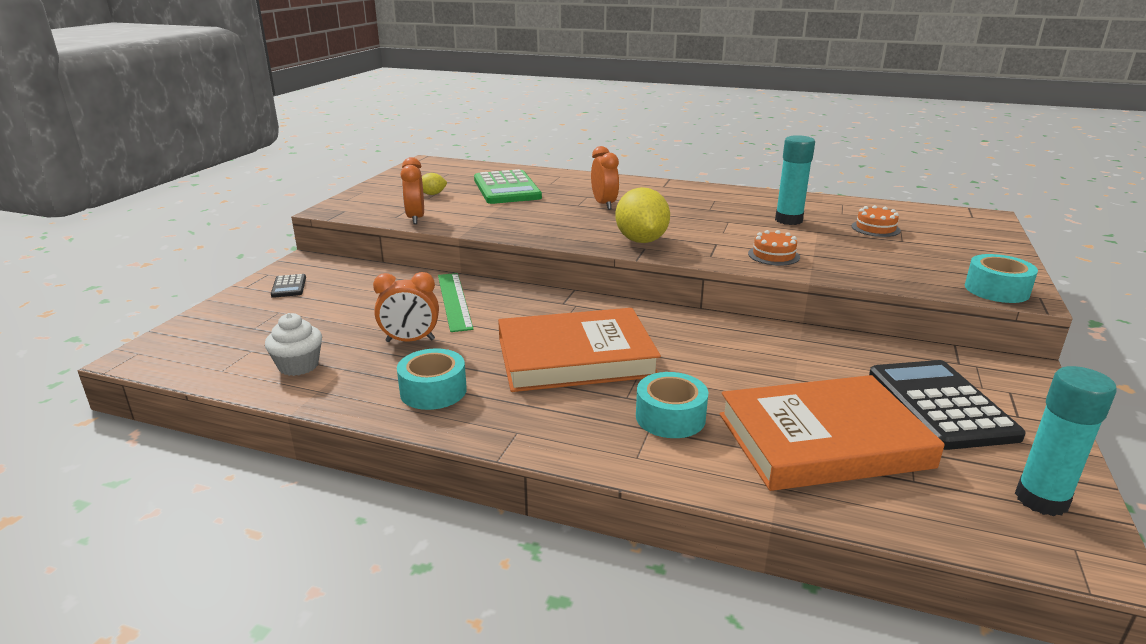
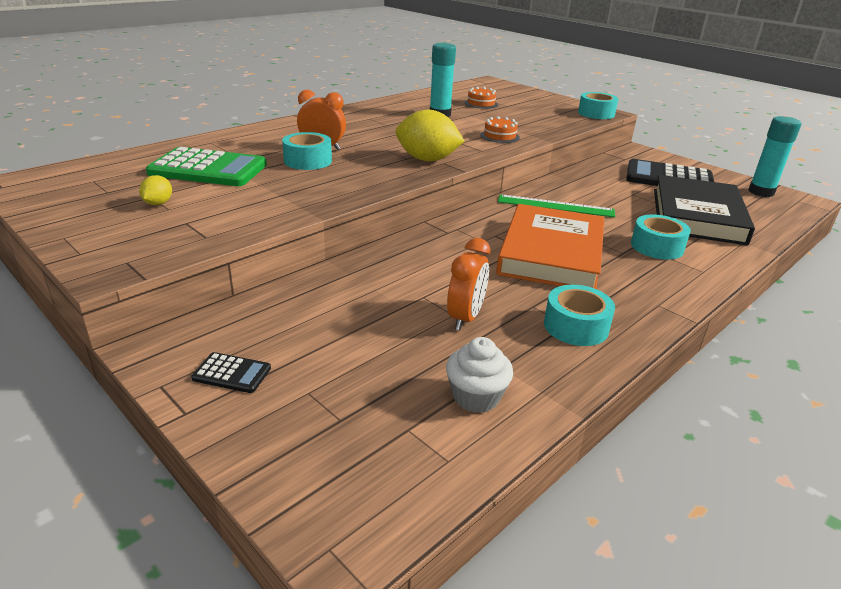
camera: 65 degrees left, 5 degrees up
orange clock [401,157,424,224] -> none
green ruler [438,273,473,332] -> green ruler moved to [498,194,615,218]
orange book [719,375,945,491] -> black book [654,175,755,246]
none -> turquoise tape [282,132,332,170]

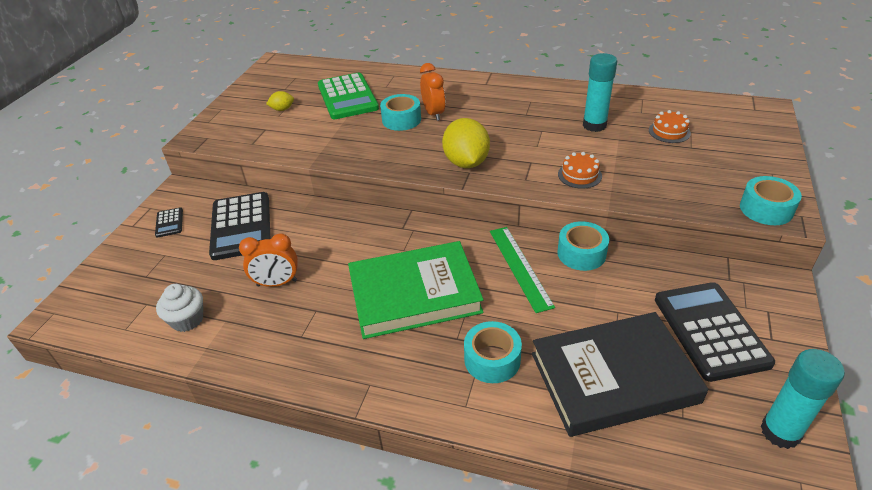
camera: 65 degrees right, 10 degrees up
orange book [496,204,605,289] -> green book [348,241,484,339]
turquoise tape [544,285,615,346] -> turquoise tape moved to [557,221,609,271]
none -> black calculator [209,192,270,260]

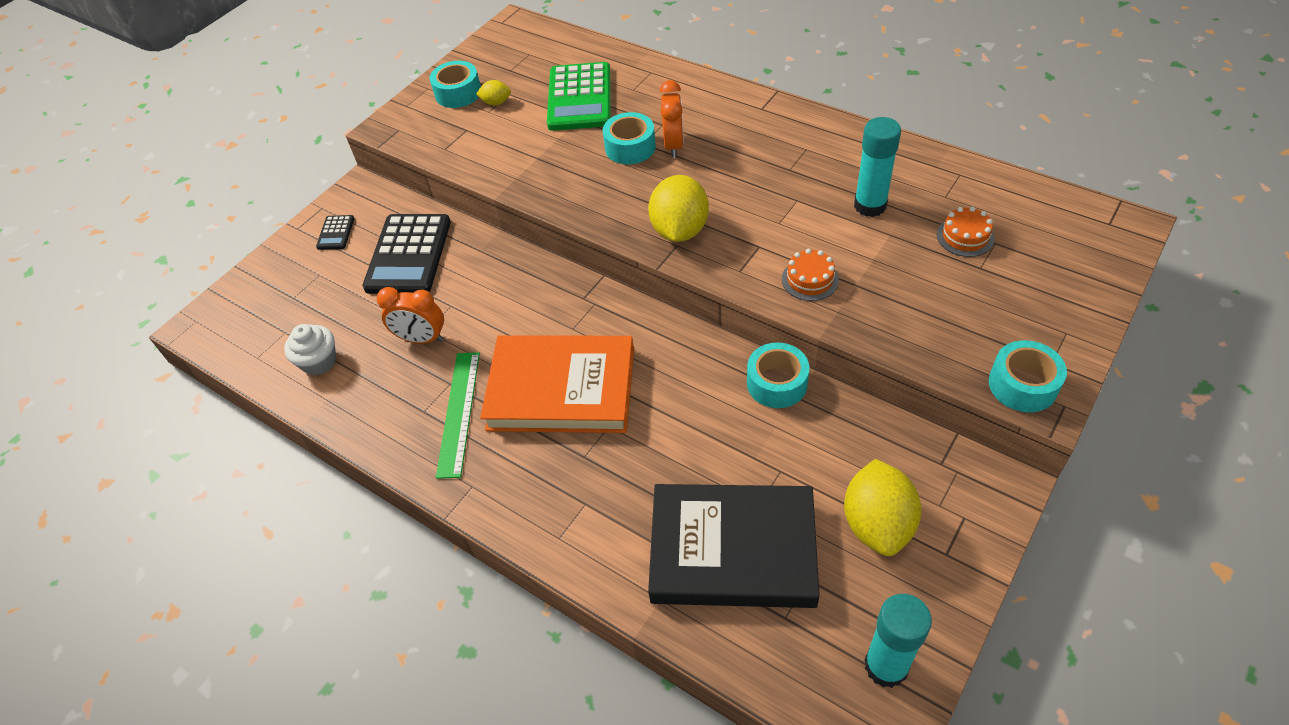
camera: 20 degrees right, 10 degrees up
green book [348,241,484,339] -> orange book [480,335,634,433]
turquoise tape [464,321,522,383] -> turquoise tape moved to [430,61,481,108]
green ruler [490,227,555,313] -> green ruler moved to [436,352,480,479]
black calculator [655,282,775,382] -> yellow lemon [844,459,922,556]

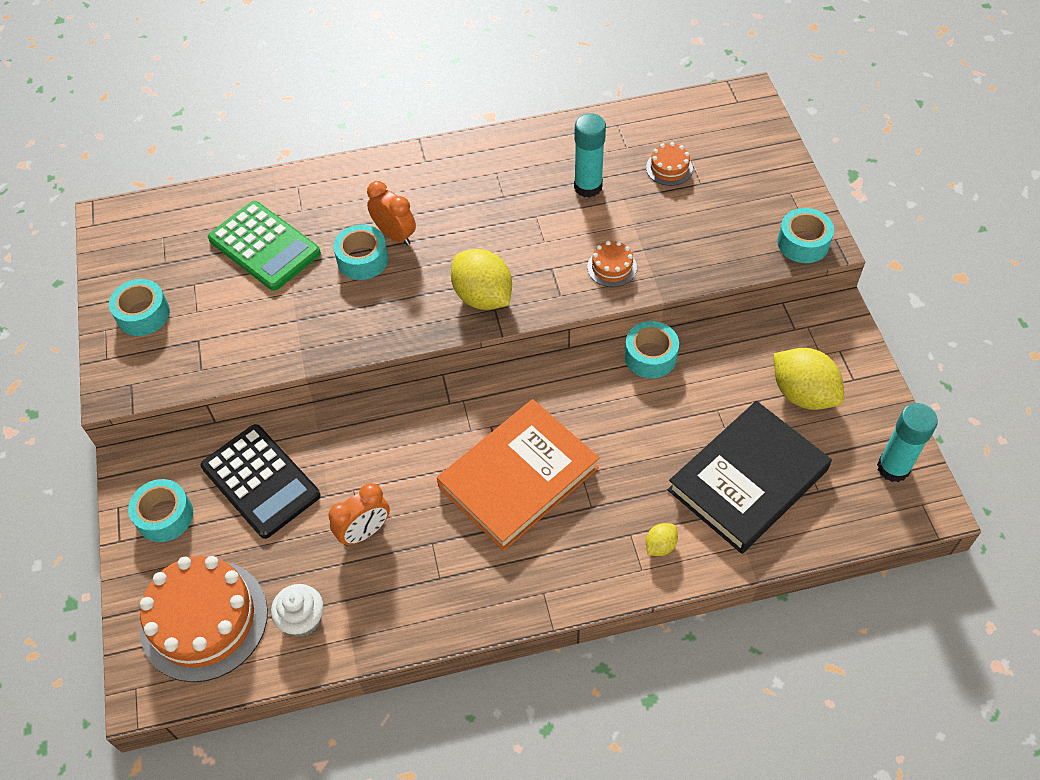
camera: 50 degrees left, 5 degrees up
black calculator [316,215,354,250] -> turquoise tape [128,479,193,542]
green ruler [436,352,480,479] -> none
yellow lemon [476,80,511,105] -> yellow lemon moved to [646,523,678,556]
none -> orange cake [140,556,268,682]

